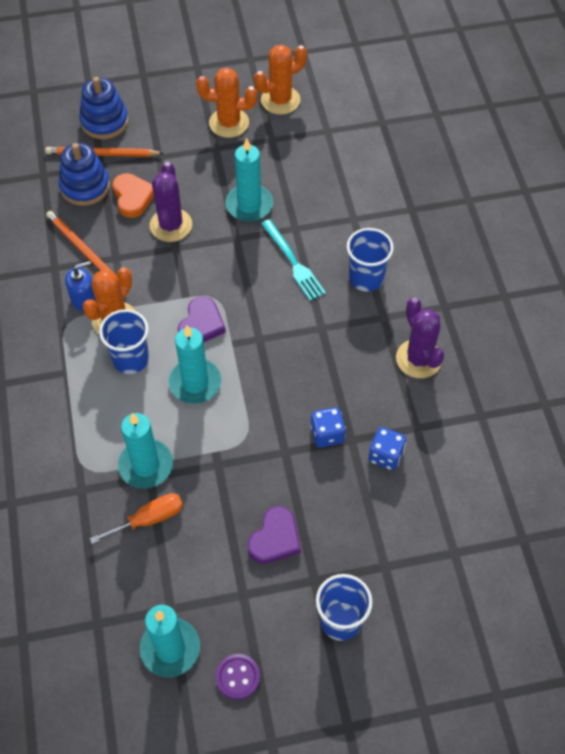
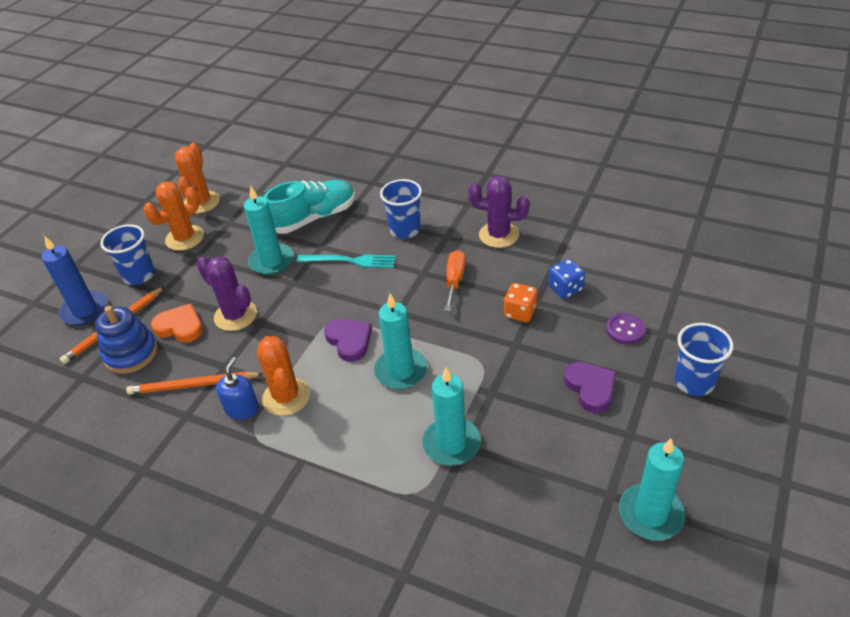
camera: 50 degrees left, 15 degrees down
blue stacking toy [79,77,129,139] -> blue candle [41,236,108,325]
orange screwdriver [90,493,183,544] -> orange screwdriver moved to [444,250,466,311]
blue cup [99,309,149,374] -> blue cup moved to [100,224,155,285]
purple button [216,654,260,700] -> purple button moved to [606,313,646,344]
blue dice [310,407,346,448] -> orange dice [504,283,537,322]
none -> turquoise shoe [264,180,355,234]

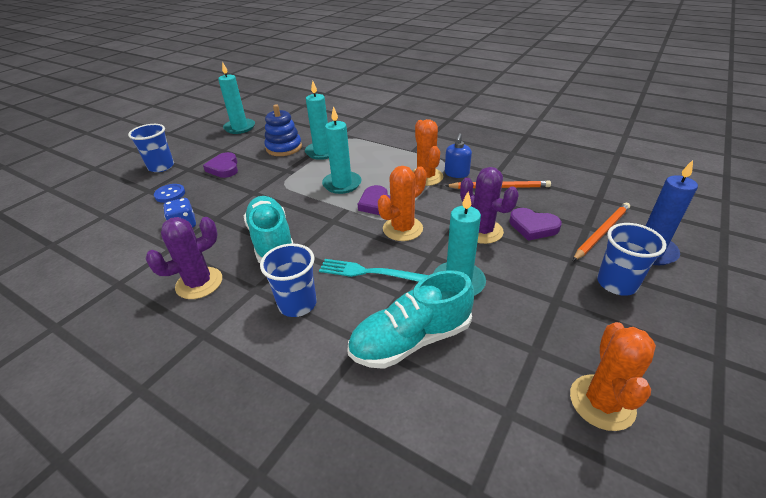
camera: 175 degrees left, 5 degrees down
blue stacking toy [95,306,158,374] -> blue stacking toy moved to [264,104,302,156]
orange cactus [144,181,204,251] -> orange cactus moved to [378,166,427,241]
orange heart [151,303,203,343] -> purple heart [509,208,562,241]
orange screwdriver [444,250,466,311] -> turquoise shoe [244,196,293,263]
purple cactus [469,176,530,248] -> purple cactus turned 60 degrees counterclockwise [146,217,222,299]
orange dice [504,283,537,322] -> none
purple button [606,313,646,344] -> blue button [154,184,185,203]

